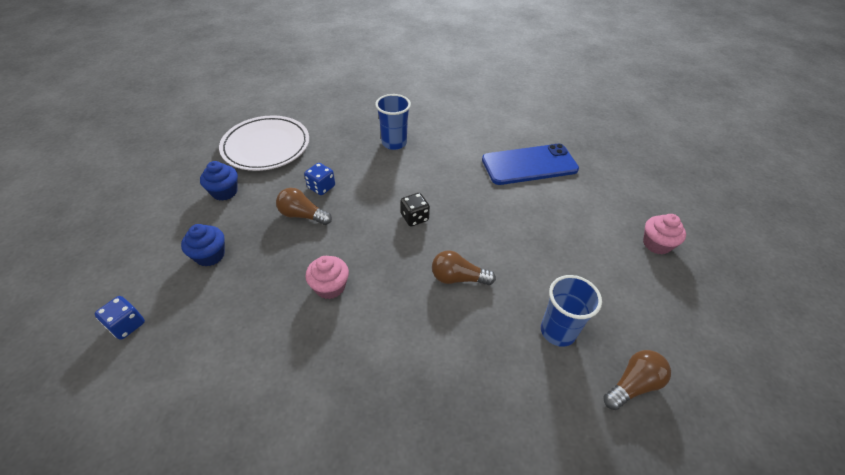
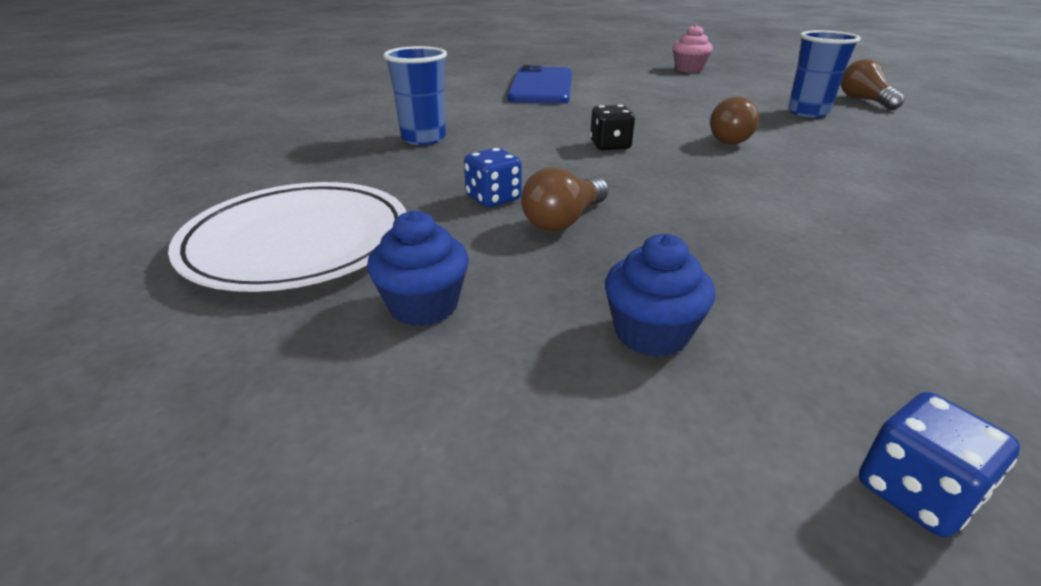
camera: 70 degrees left, 15 degrees down
pink cupcake [305,256,349,299] -> none

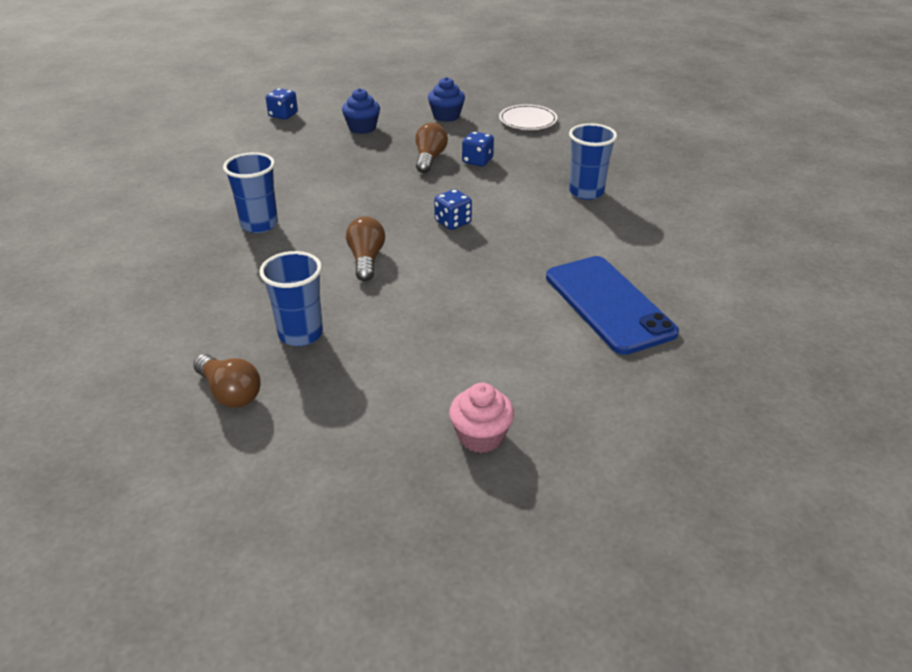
camera: 150 degrees right, 5 degrees up
white plate [168,182,406,292] -> white plate [499,104,558,130], size x0.57
black dice [590,105,635,150] -> blue dice [434,189,472,230]
none -> blue cup [223,152,278,233]

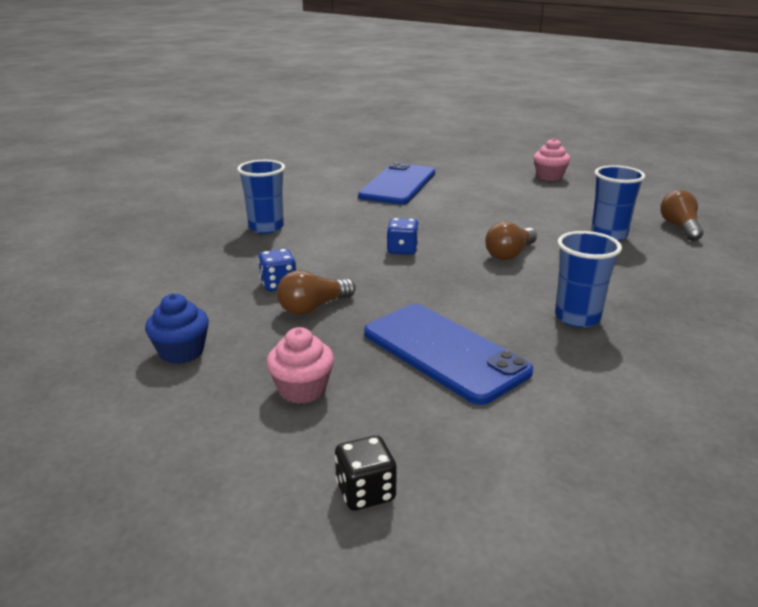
camera: 135 degrees left, 10 degrees down
blue dice [266,88,298,120] -> black dice [335,436,397,511]
blue cupcake [342,88,380,134] -> pink cupcake [266,327,334,404]
white plate [499,104,558,130] -> none
none -> blue phone [364,304,533,405]

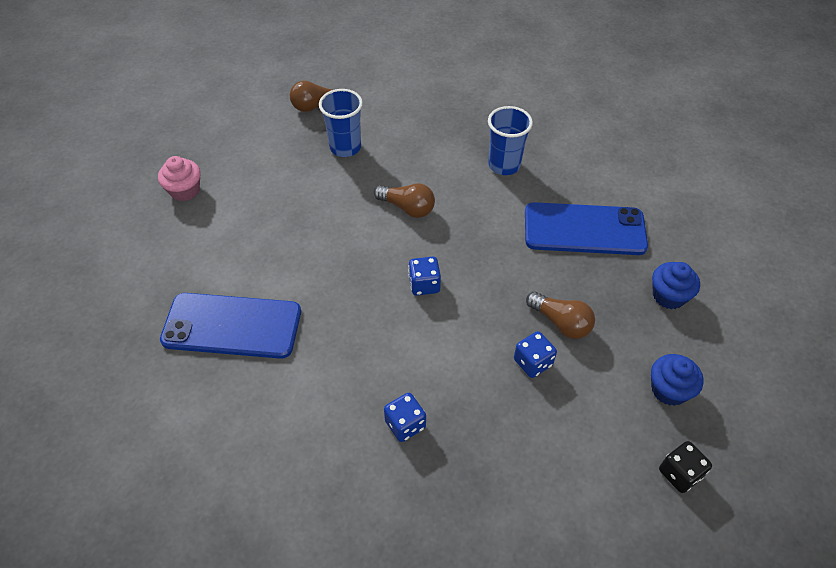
camera: 105 degrees left, 25 degrees up
blue cup [237,160,285,234] -> blue dice [384,393,426,442]
pink cupcake [266,327,334,404] -> blue cupcake [652,262,700,309]
black dice [335,436,397,511] -> black dice moved to [659,441,712,493]
blue phone [364,304,533,405] -> blue phone turned 60 degrees clockwise [525,202,648,255]

